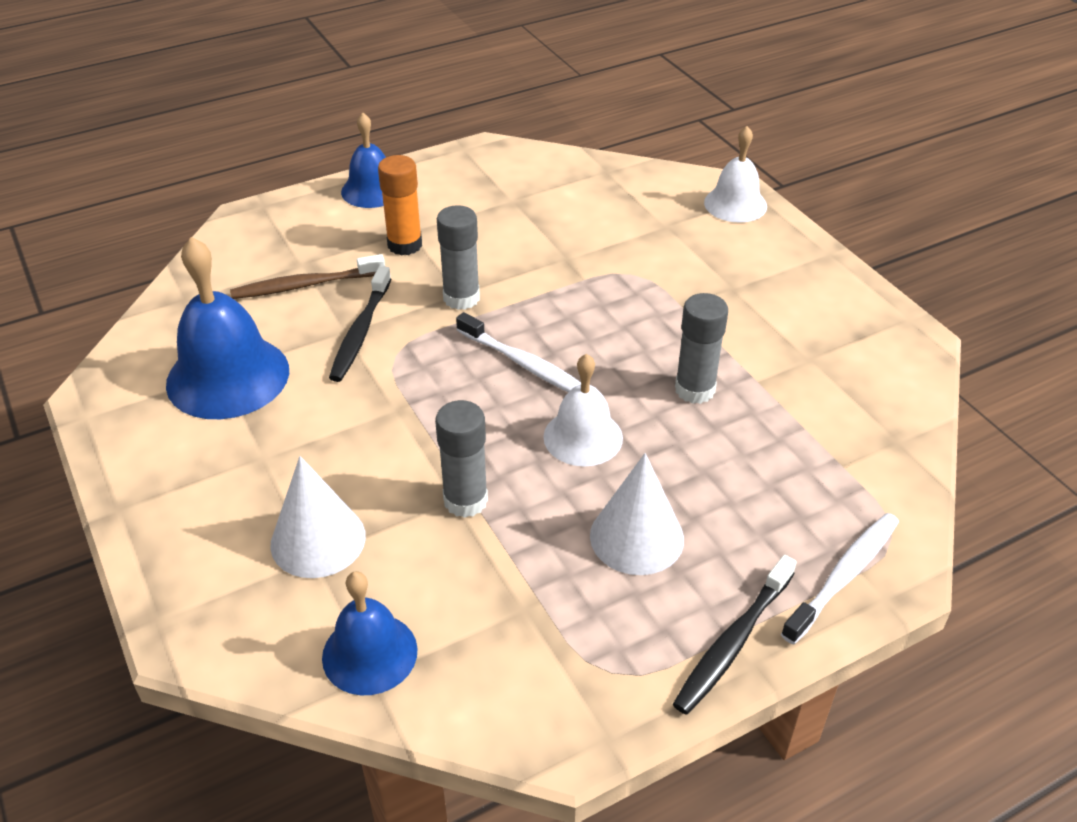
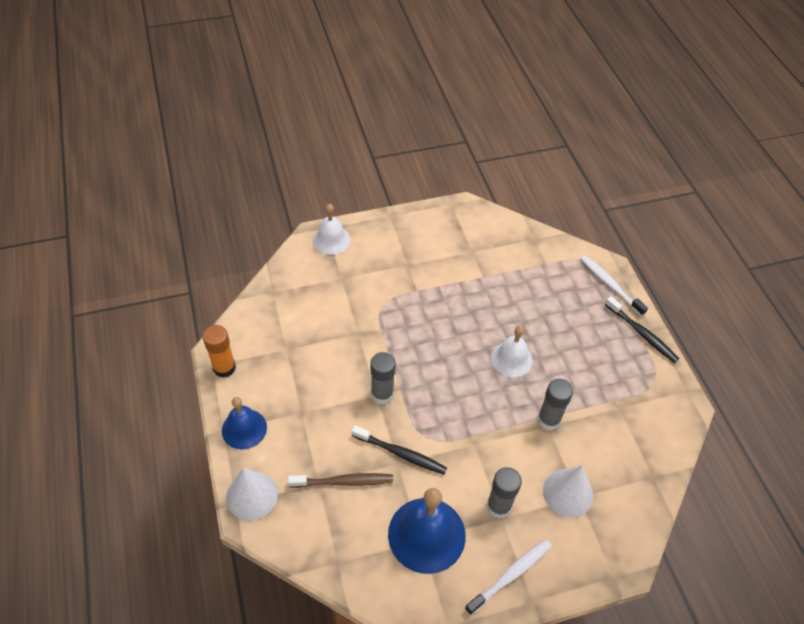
camera: 80 degrees left, 10 degrees up
brown toothbrush [230,254,385,299] -> brown toothbrush turned 90 degrees counterclockwise [288,473,393,488]
blue bell [322,571,417,695] -> none
orange glue stick [378,155,422,256] -> orange glue stick moved to [203,325,236,378]
white toothbrush [456,312,581,392] -> white toothbrush moved to [465,539,552,615]
white cone [590,453,684,575] -> white cone moved to [226,468,278,521]
grey glue stick [675,293,728,404] -> grey glue stick moved to [487,467,522,519]

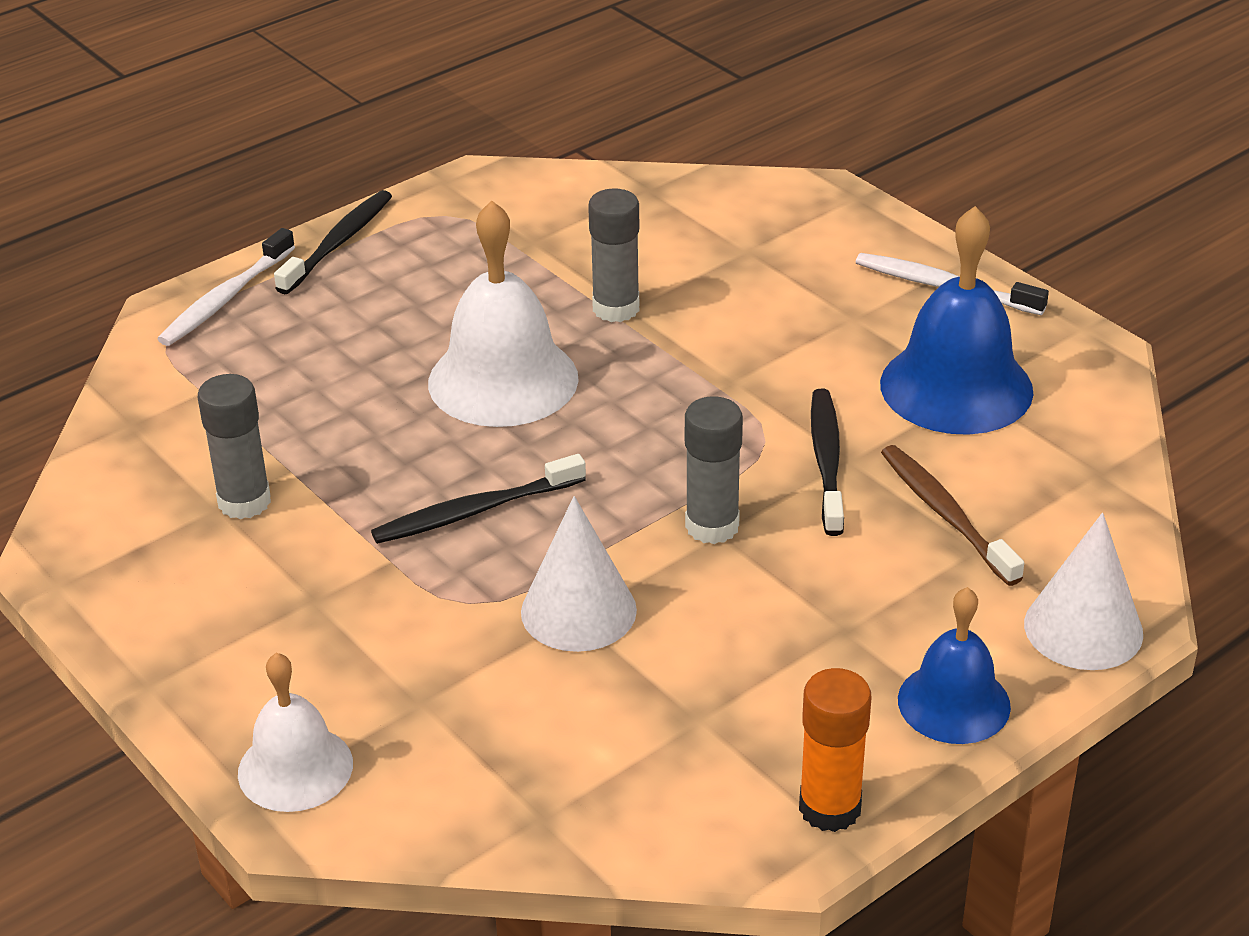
camera: 110 degrees left, 15 degrees down
grey glue stick [487,467,522,519] -> grey glue stick moved to [197,374,271,519]
white bell [491,326,532,377] -> white bell [428,200,579,427], size x1.61
white cone [543,465,593,518] -> white cone moved to [521,496,637,652]
none -> black toothbrush [371,454,586,544]

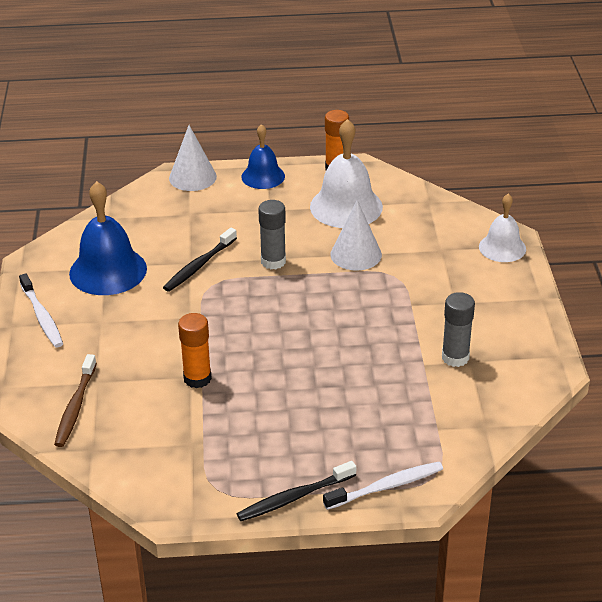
camera: 145 degrees left, 0 degrees up
black toothbrush [371,454,586,544] -> none
white bell [428,200,579,427] -> white bell moved to [310,119,383,228]
grey glue stick [588,188,640,322] -> orange glue stick [178,313,212,388]
brown toothbrush [881,445,1024,586] -> brown toothbrush moved to [54,354,97,447]

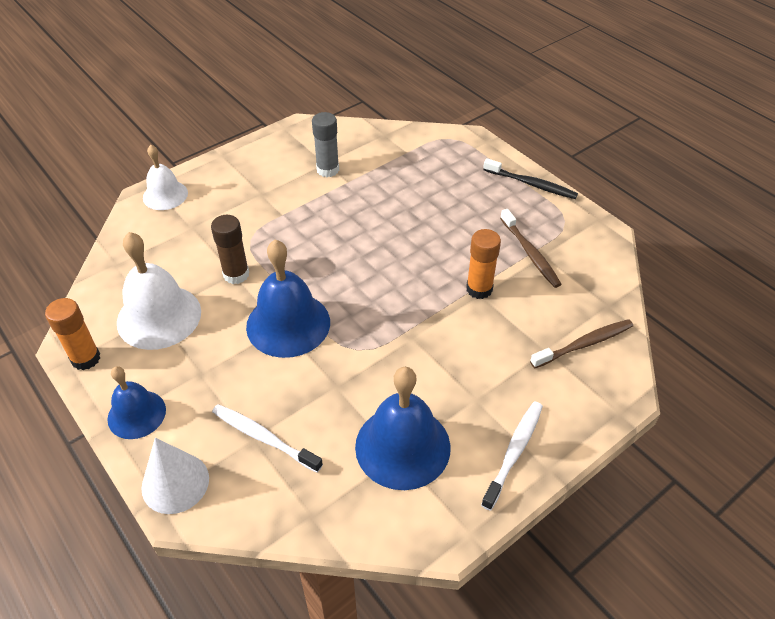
camera: 125 degrees left, 10 degrees up
black toothbrush [163,228,237,292] -> none
grey glue stick [258,200,286,269] -> blue bell [246,240,330,358]
white toothbrush [323,462,443,510] -> white toothbrush moved to [212,404,323,473]
white cone [330,200,382,270] -> brown glue stick [211,215,249,284]
none -> brown toothbrush [500,209,562,288]

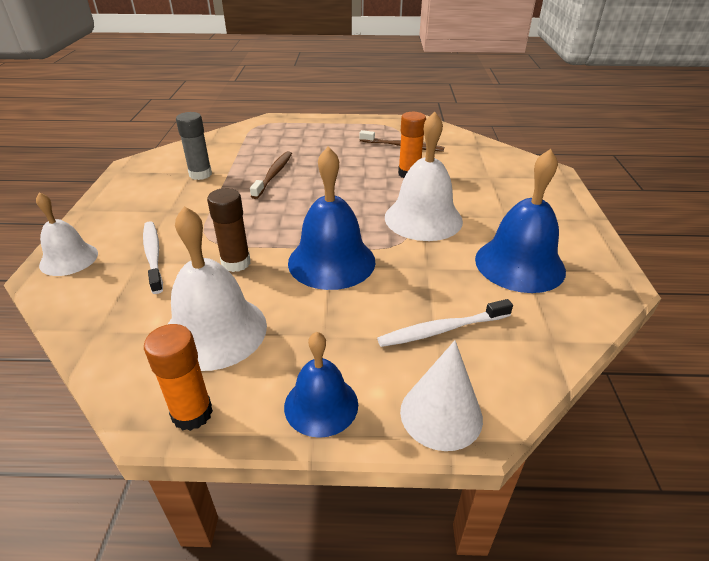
camera: 50 degrees left, 10 degrees down
white toothbrush [481,402,543,511] -> white toothbrush moved to [143,221,163,294]
black toothbrush [483,158,578,199] -> none
brown toothbrush [530,319,633,368] -> brown toothbrush moved to [250,151,292,199]
none -> white bell [385,112,463,241]

